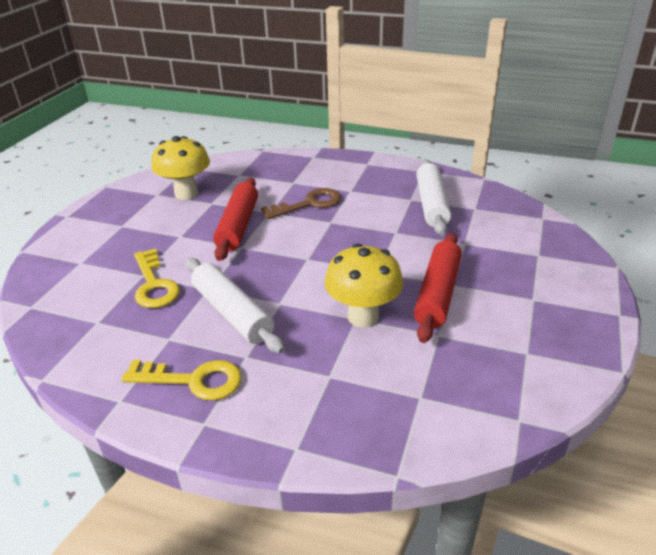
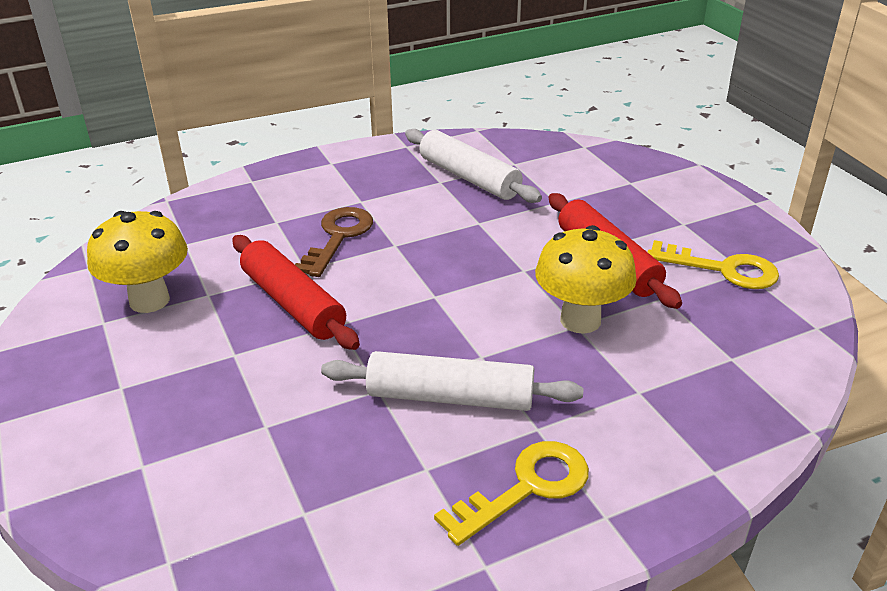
camera: 45 degrees left, 0 degrees up
yellow key [134,248,180,308] -> yellow key moved to [648,240,779,289]

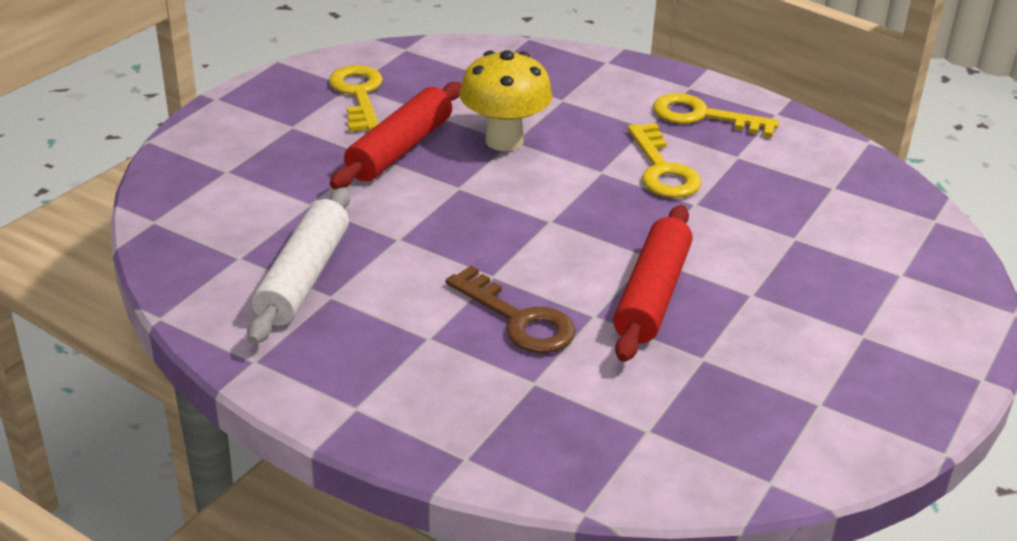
camera: 125 degrees left, 0 degrees up
yellow mushroom [87,211,188,313] -> none
brown key [295,207,373,277] -> brown key turned 120 degrees counterclockwise [446,266,576,353]
white rolling pin [321,351,584,411] -> yellow key [628,123,701,198]

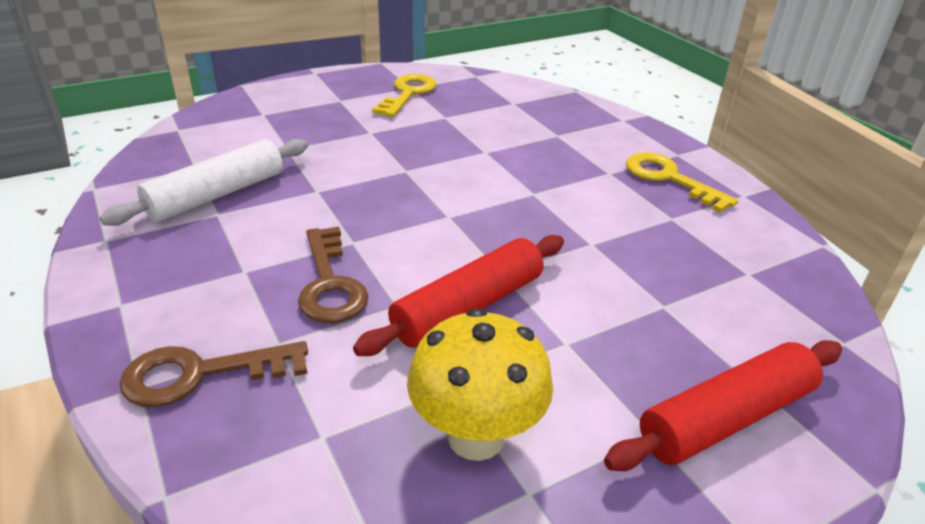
camera: 30 degrees right, 0 degrees up
red rolling pin [330,82,461,189] -> red rolling pin moved to [604,340,842,471]
yellow mushroom [459,50,553,151] -> yellow mushroom moved to [407,308,553,461]
yellow key [628,123,701,198] -> none
none -> brown key [119,341,308,407]

